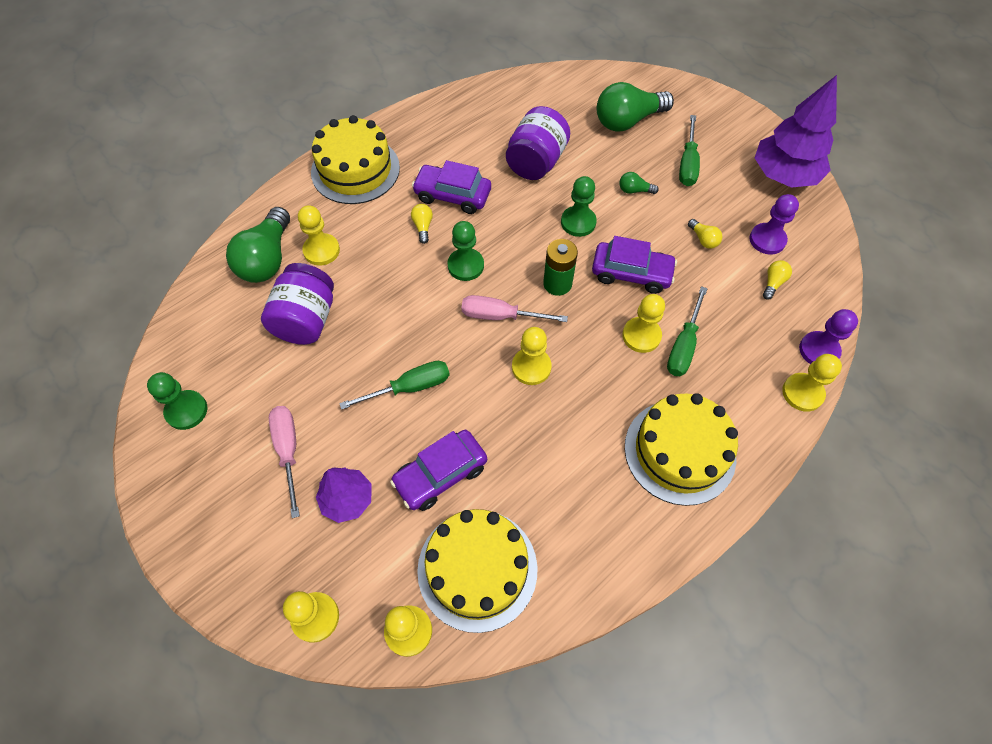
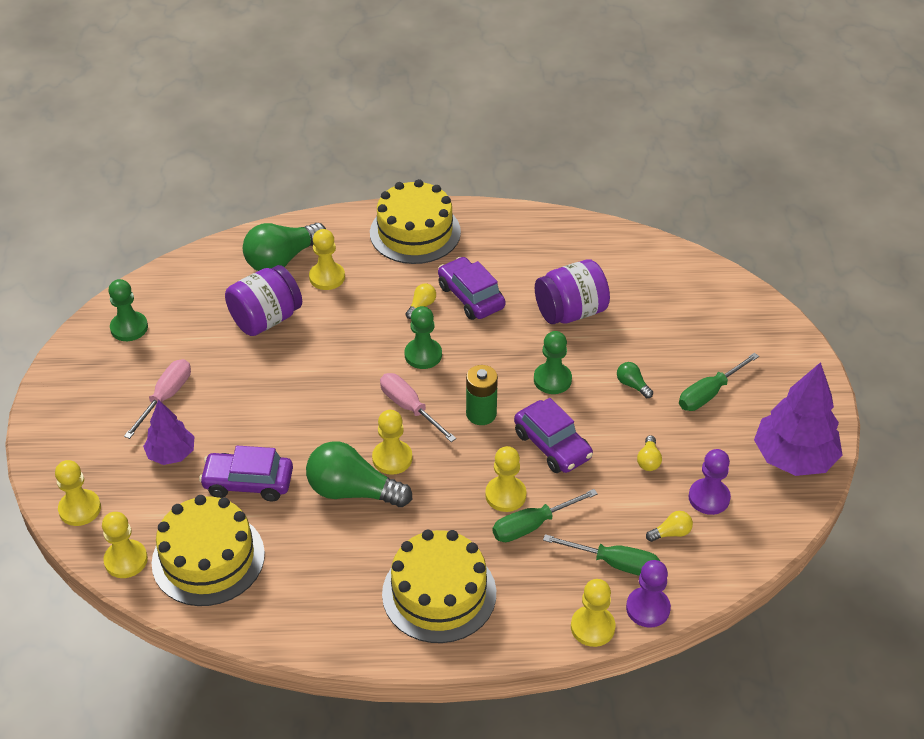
camera: 40 degrees right, 15 degrees down
green screwdriver [339,361,450,410] -> green screwdriver moved to [543,534,660,576]
green light bulb [597,82,674,132] -> green light bulb moved to [306,441,412,507]

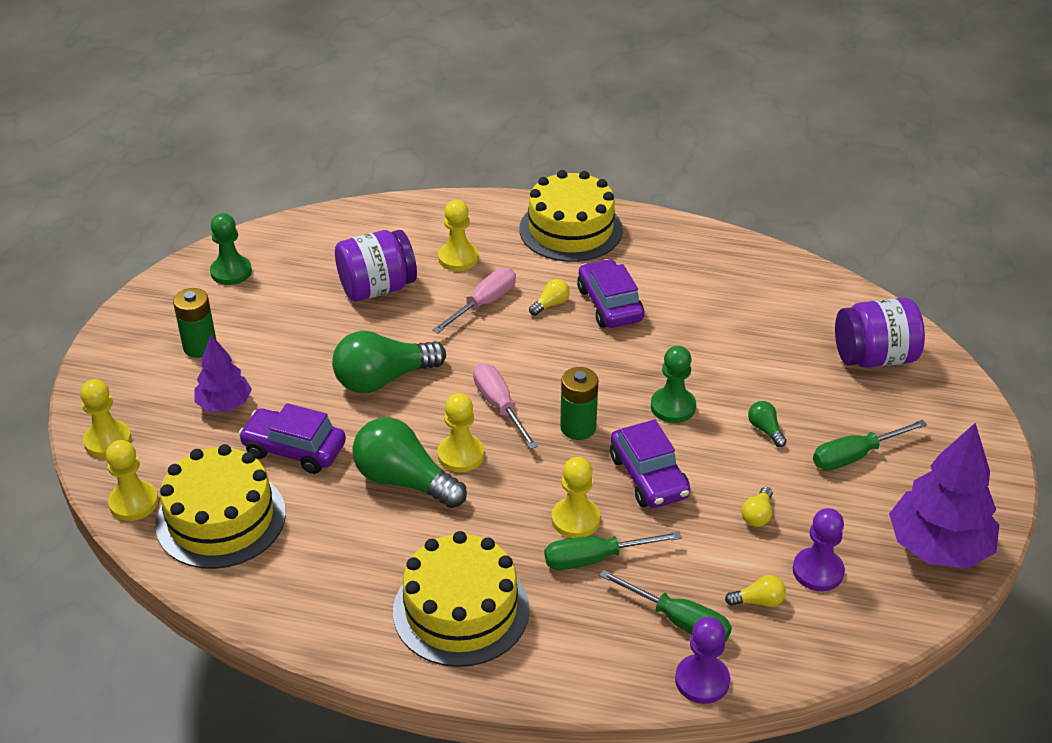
camera: 15 degrees right, 5 degrees down
pink screwdriver [124,359,191,439] -> pink screwdriver moved to [433,268,516,333]
green light bulb [243,223,326,271] -> green light bulb moved to [332,331,446,393]
green pawn [404,306,442,369] -> none
purple jar [535,259,610,324] -> purple jar moved to [835,298,925,368]
yellow pawn [571,579,615,647] -> none
none -> green battery [173,288,216,358]

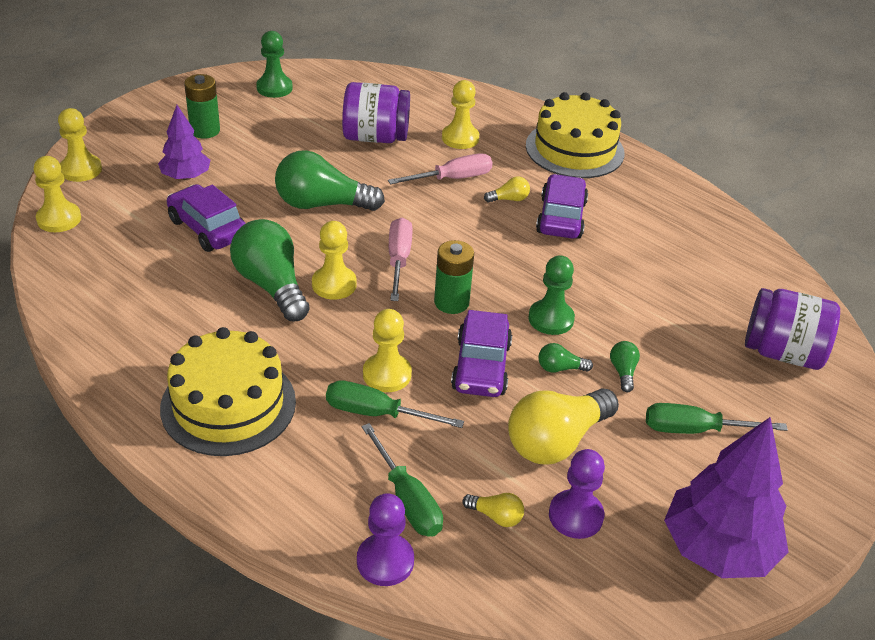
camera: 25 degrees right, 0 degrees up
yellow cake [156,444,286,569] -> none
yellow light bulb [742,487,773,527] -> yellow light bulb [508,388,619,464], size x2.27
none -> green light bulb [538,343,593,373]

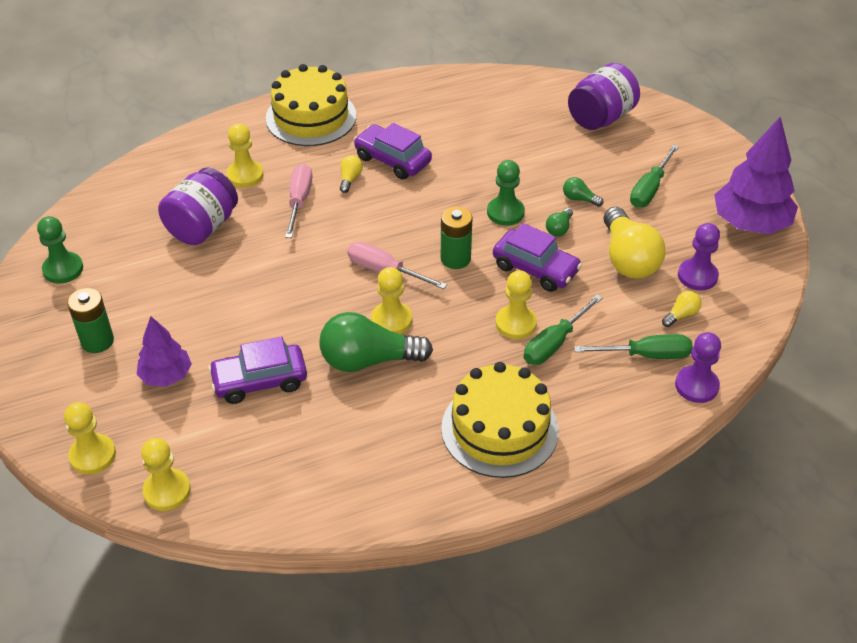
camera: 60 degrees left, 5 degrees up
green light bulb [275,150,385,211] -> none

